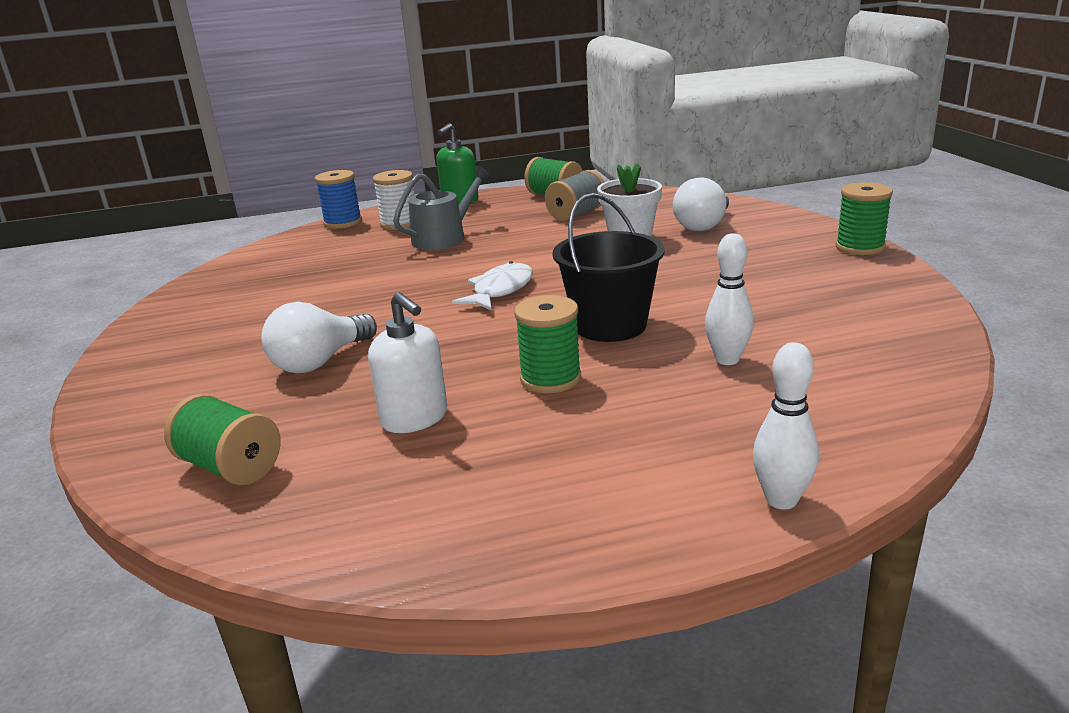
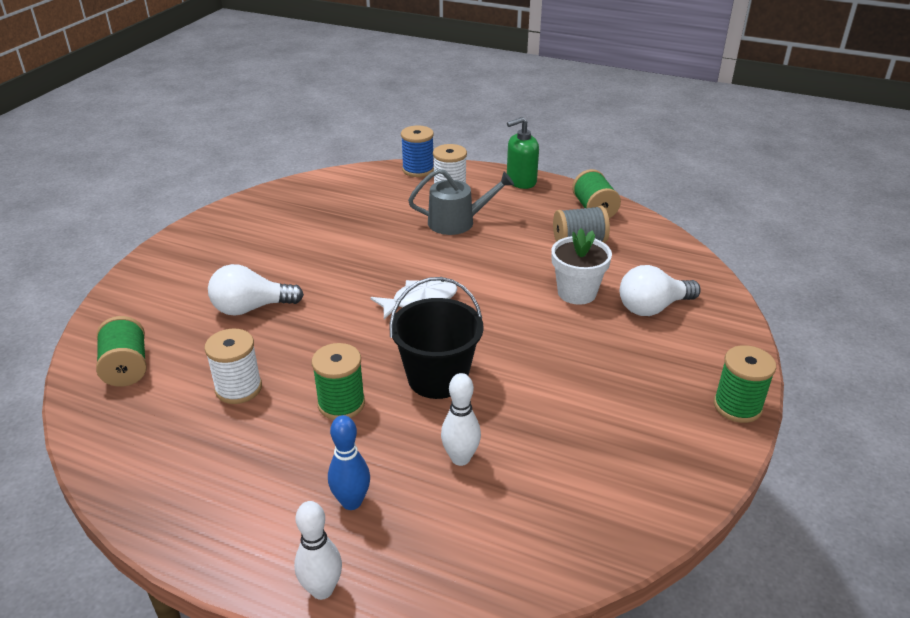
camera: 35 degrees right, 10 degrees up
white soap dispenser [368,292,447,433] -> white spool [204,329,262,404]
none -> blue bowling pin [328,415,370,510]

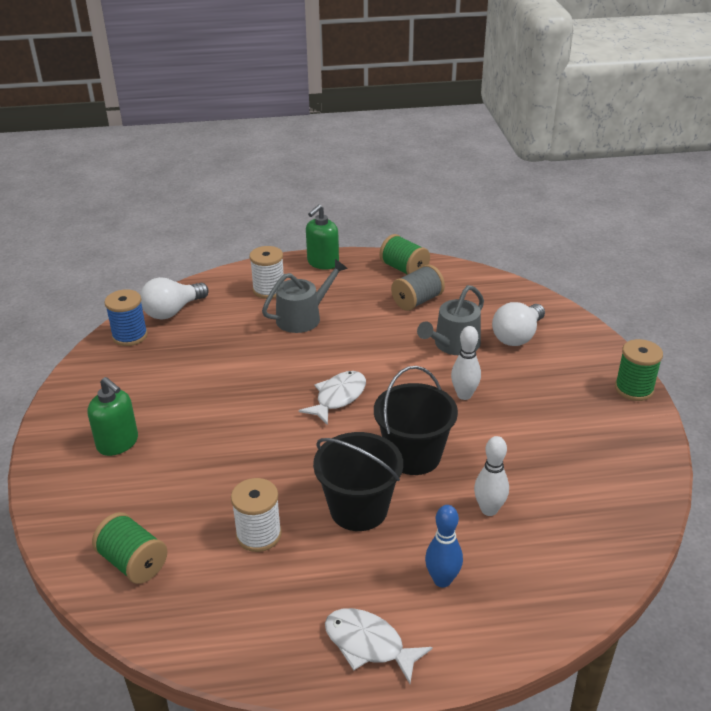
camera: 30 degrees left, 0 degrees up
white light bulb [208,264,304,316] -> white light bulb moved to [140,277,209,320]
white bowling pin [294,501,342,600] -> white bowling pin moved to [451,326,481,400]
green spool [312,343,365,420] -> black bucket [313,432,403,531]
blue spool [401,126,434,177] -> blue spool moved to [105,289,148,346]
white flower pot [551,228,612,305] -> grey watering can [417,285,484,355]
none -> green soap dispenser [88,377,138,456]
none -> white fish [325,608,433,684]

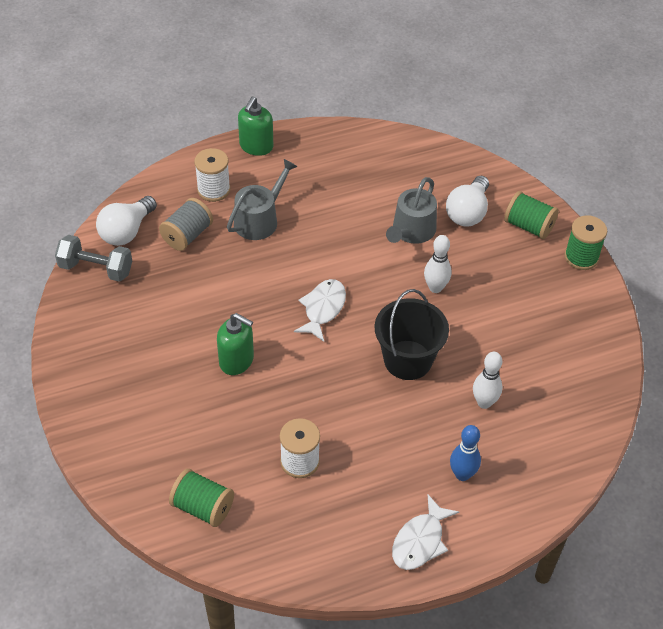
camera: 15 degrees left, 15 degrees up
green soap dispenser [88,377,138,456] -> green soap dispenser moved to [217,313,254,375]
blue spool [105,289,148,346] -> grey dumbbell [55,235,132,282]
black bucket [313,432,403,531] -> none
white fish [325,608,433,684] -> white fish turned 75 degrees counterclockwise [392,495,459,570]
green spool [379,234,430,275] -> green spool moved to [504,191,559,239]
grey spool [391,264,445,311] -> grey spool moved to [159,198,213,251]

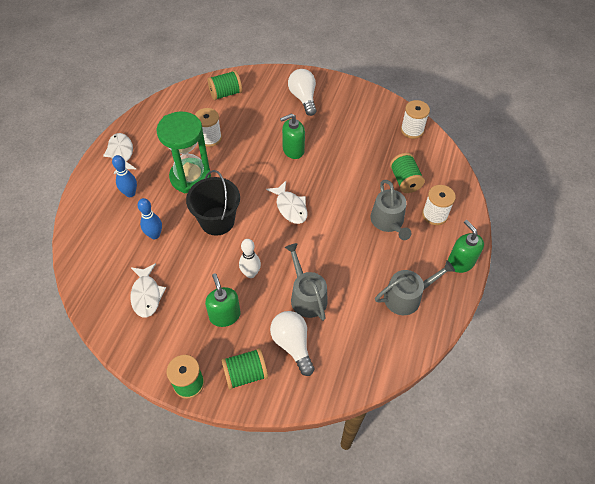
camera: 130 degrees right, 5 degrees up
grey dumbbell [55,235,132,282] -> white spool [401,100,430,139]
white light bulb [96,196,157,246] -> white light bulb moved to [288,69,316,116]
grey spool [159,198,213,251] -> green spool [390,153,425,193]
white bowling pin [473,352,503,409] -> blue bowling pin [138,198,162,239]
none -> white fish [130,263,166,318]
none -> green hourglass [157,111,211,193]
none -> green soap dispenser [205,273,241,327]
none -> grey watering can [375,260,455,315]

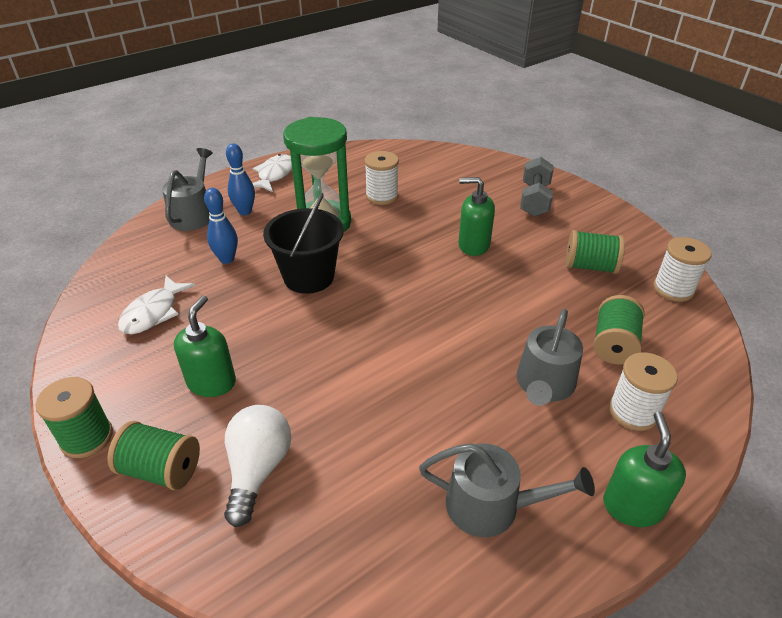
camera: 35 degrees right, 15 degrees down
green spool [207,70,242,100] -> green spool moved to [566,230,625,274]
white bowling pin [239,239,261,278] -> none
white fish [266,181,308,224] -> none
grey watering can [285,243,328,321] -> grey watering can moved to [162,148,213,231]
white light bulb [288,69,316,116] -> grey dumbbell [520,157,554,217]

